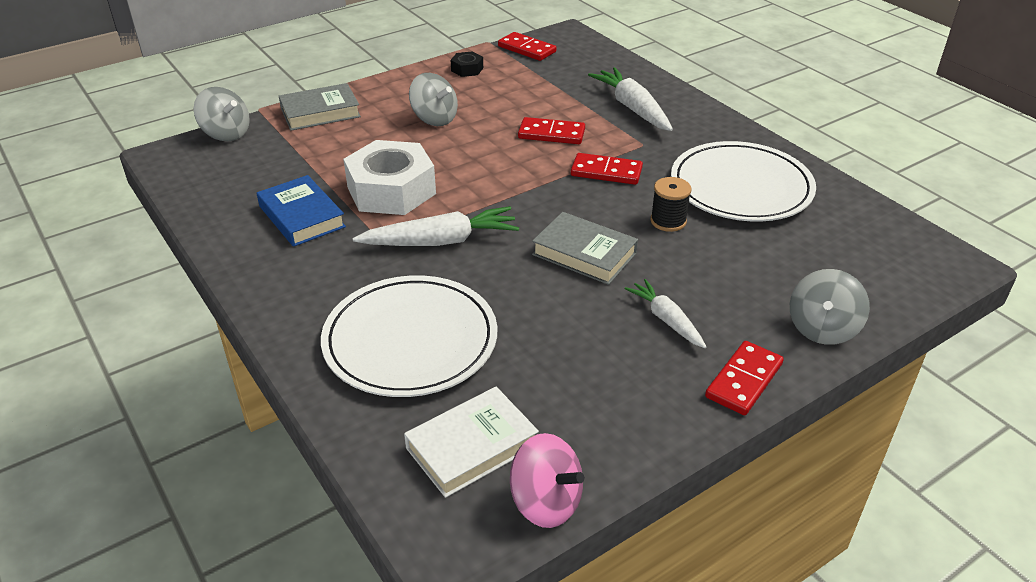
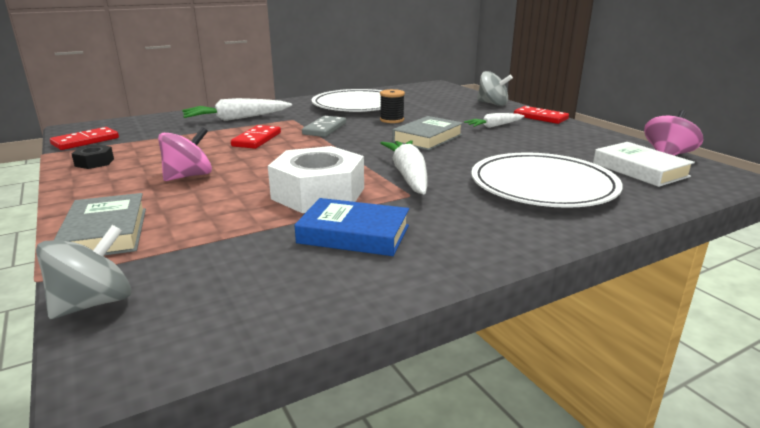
camera: 85 degrees left, 15 degrees down
blue book [257,175,346,247] -> blue book turned 45 degrees clockwise [294,198,409,256]
grey spinning top [409,73,458,126] -> pink spinning top [158,127,212,181]
red domino [571,153,643,185] -> grey domino [302,116,346,137]

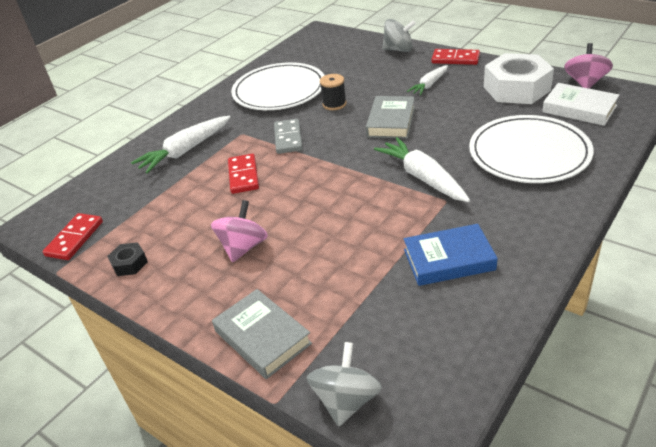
camera: 20 degrees left, 15 degrees up
white nut [268,146,364,213] -> white nut moved to [484,53,554,104]

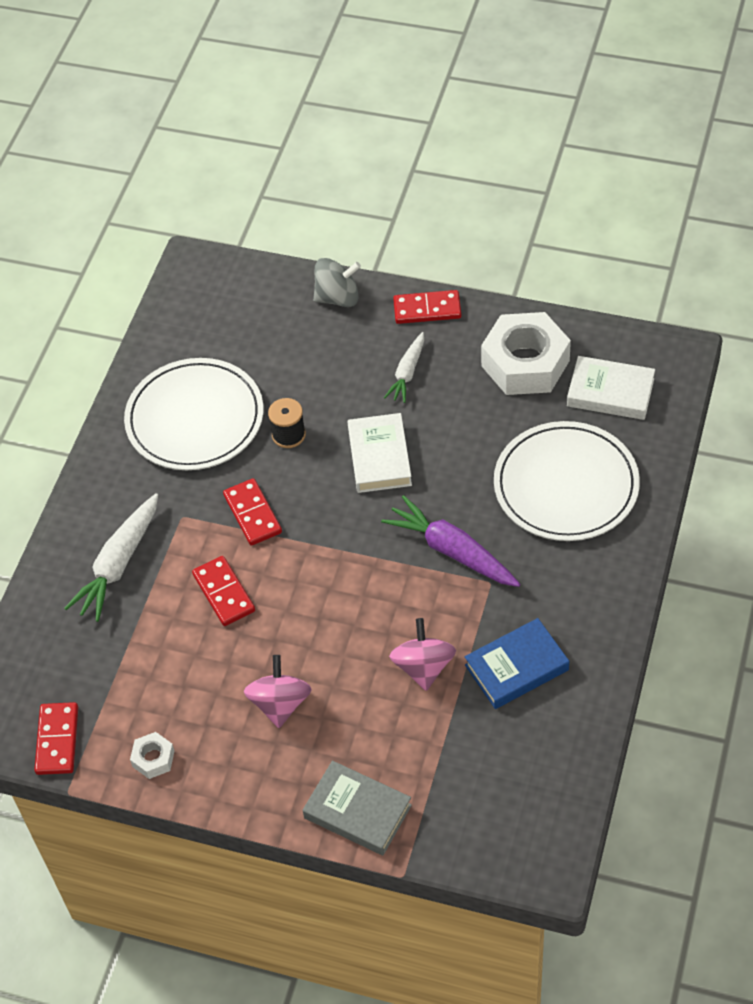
camera: 20 degrees left, 15 degrees up
black nut [107,242,148,276] -> white nut [130,732,175,779]
grey domino [274,119,303,154] -> red domino [223,478,282,546]
grey spinning top [307,342,382,427] -> none
grey book [366,96,415,139] -> white book [347,413,412,493]
white carrot [374,137,470,202] -> purple carrot [381,495,520,587]
pink spinning top [564,43,613,89] -> pink spinning top moved to [389,618,456,691]

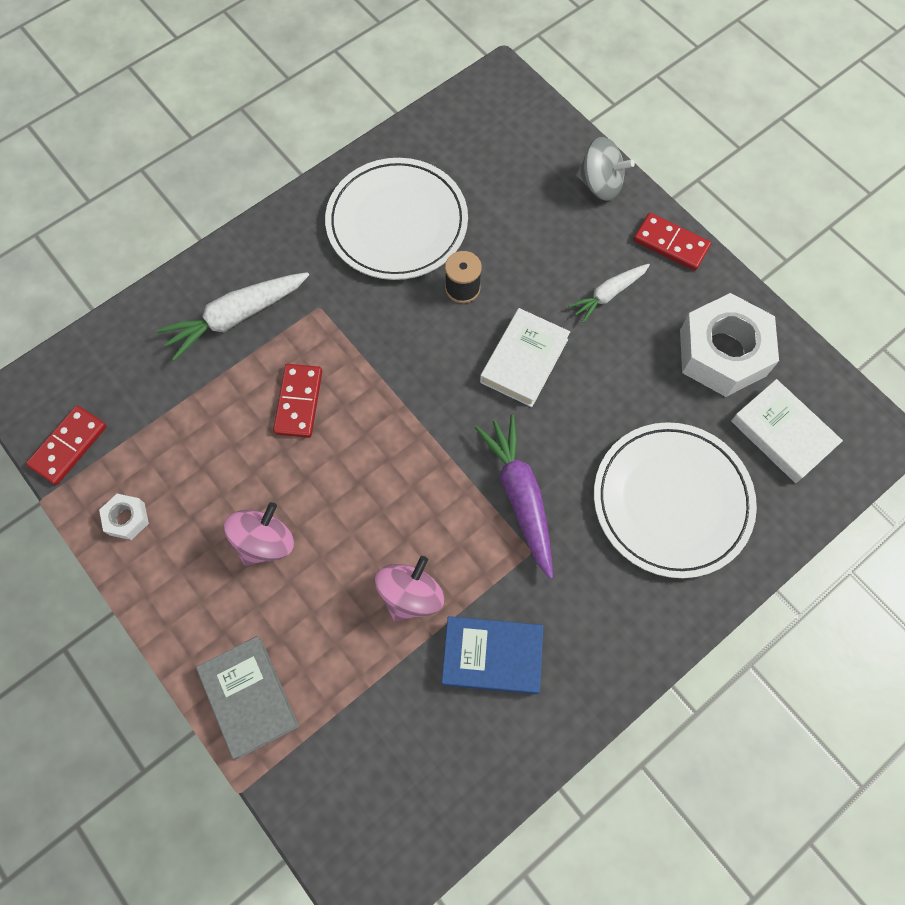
camera: 30 degrees right, 15 degrees up
red domino [223,478,282,546] -> none

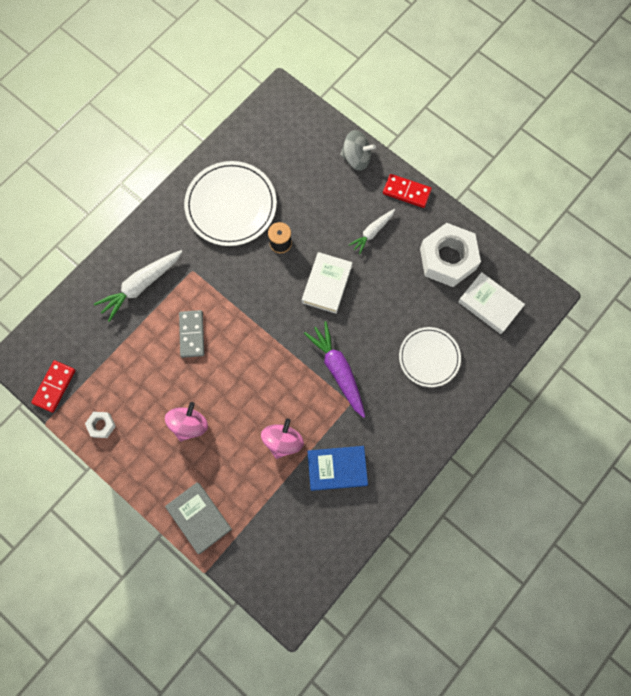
camera: 10 degrees left, 5 degrees up
red domino [273,364,322,438] -> grey domino [179,310,204,358]
white plate [594,422,757,578] -> white plate [399,327,461,387], size x0.64

